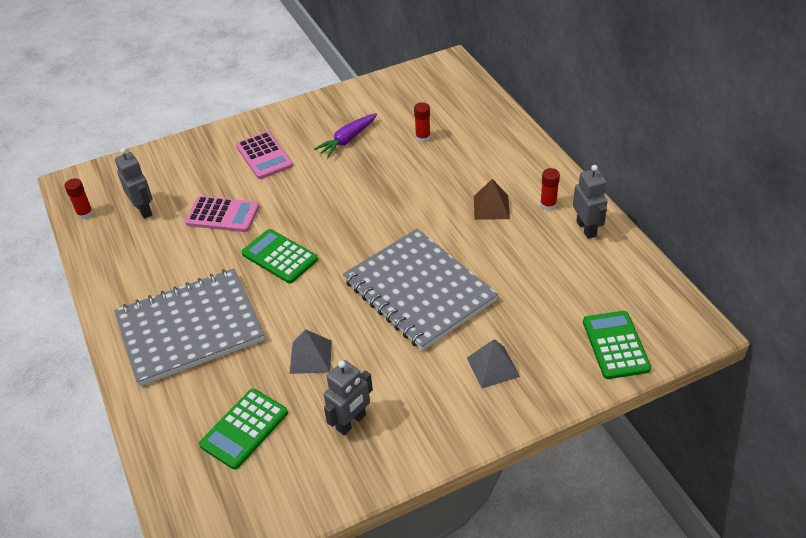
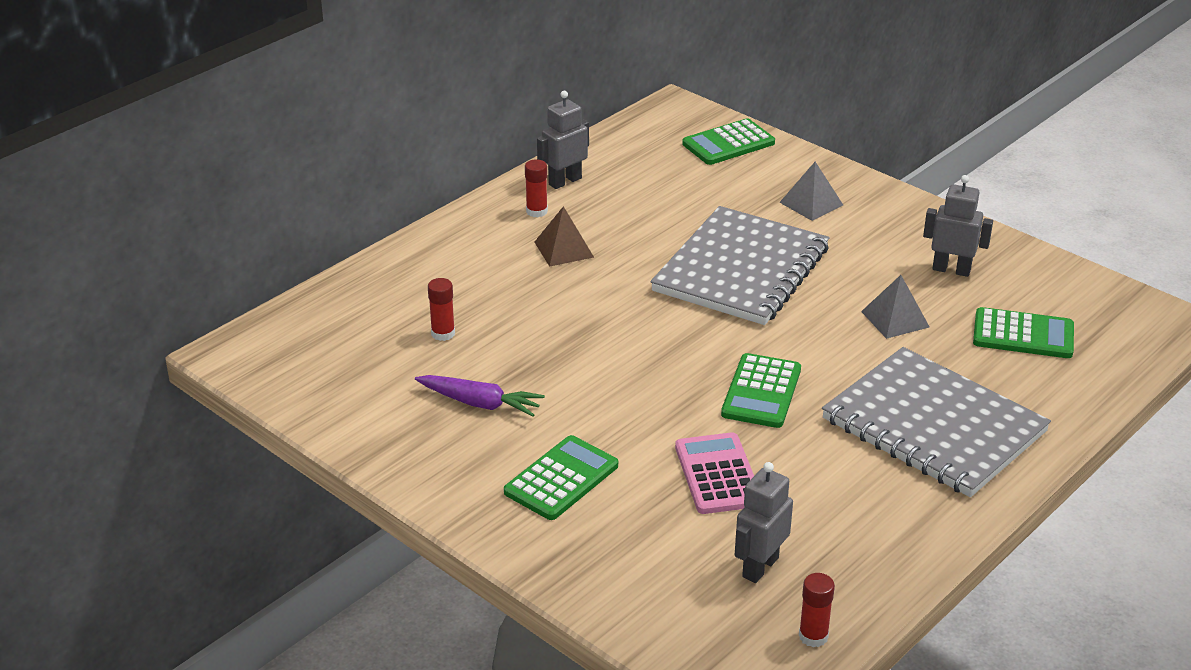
camera: 115 degrees left, 10 degrees down
pink calculator [236,131,293,179] -> green calculator [504,435,618,520]

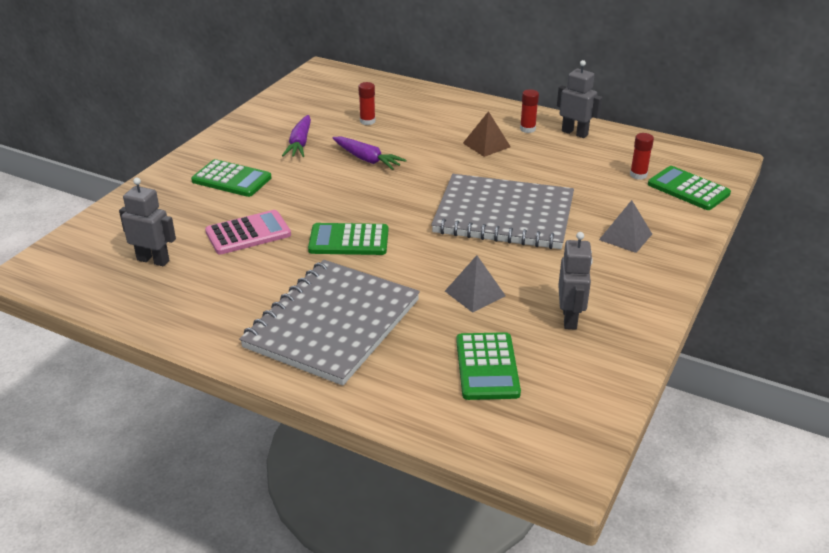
camera: 75 degrees right, 0 degrees up
red glue stick [799,573,835,647] -> red glue stick moved to [630,133,654,180]
none -> purple carrot [333,136,407,170]

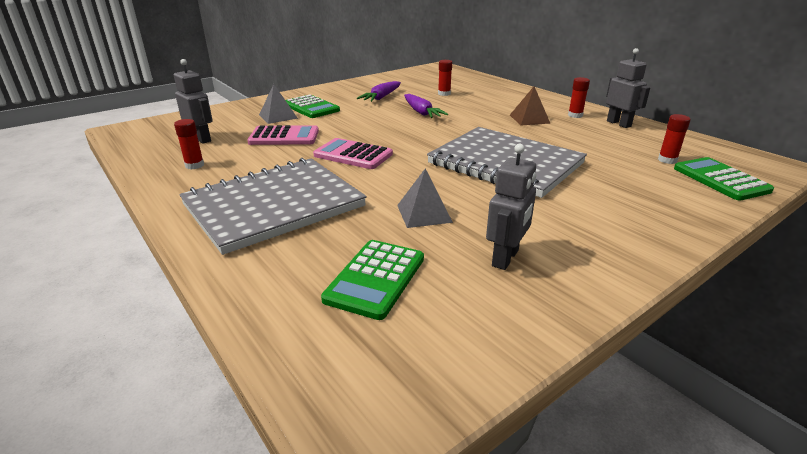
camera: 25 degrees right, 5 degrees down
green calculator [308,223,388,255] -> pink calculator [313,138,393,169]
grey pyramid [599,200,652,253] -> grey pyramid moved to [259,84,298,124]
none -> red glue stick [174,119,204,169]

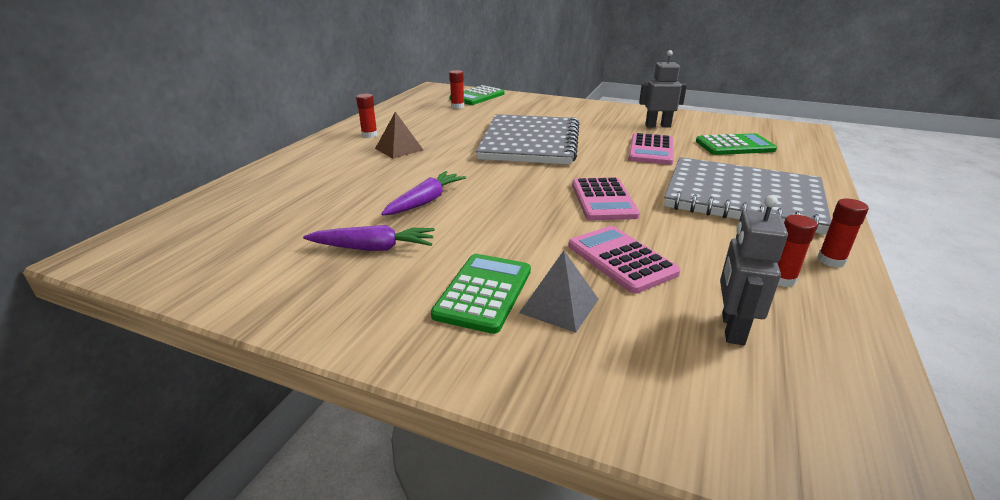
camera: 120 degrees left, 0 degrees up
grey pyramid [397,168,453,228] -> pink calculator [628,133,674,165]
red glue stick [438,60,452,96] -> red glue stick moved to [818,198,869,268]
grey robot [606,48,650,128] -> none

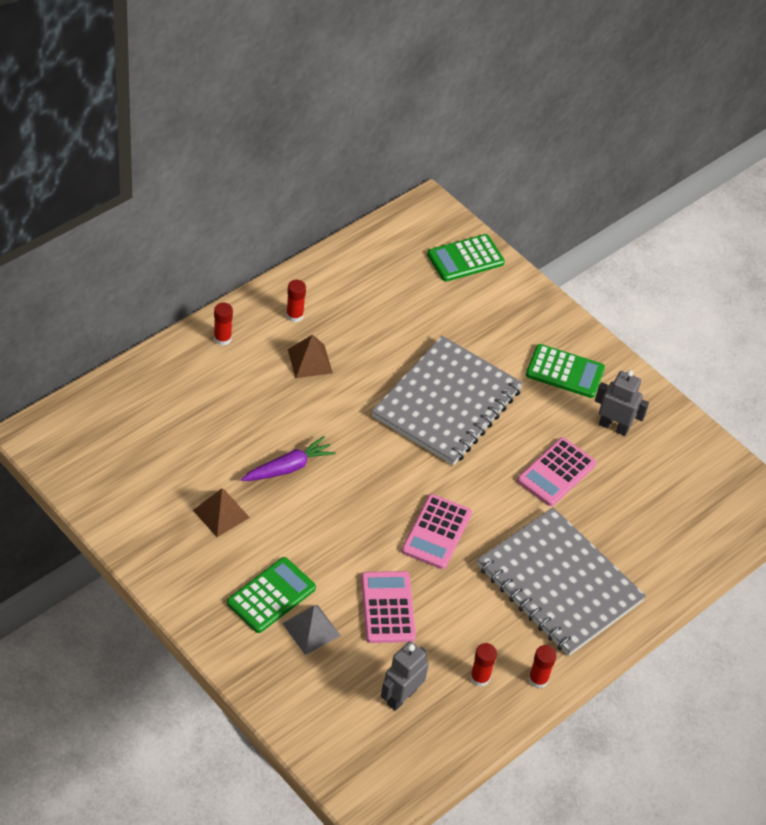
camera: 20 degrees right, 20 degrees up
purple carrot [303,225,435,251] -> brown pyramid [193,488,250,537]
red glue stick [449,70,464,108] -> red glue stick moved to [214,303,233,346]
green calculator [696,133,777,155] -> green calculator moved to [526,344,605,398]

